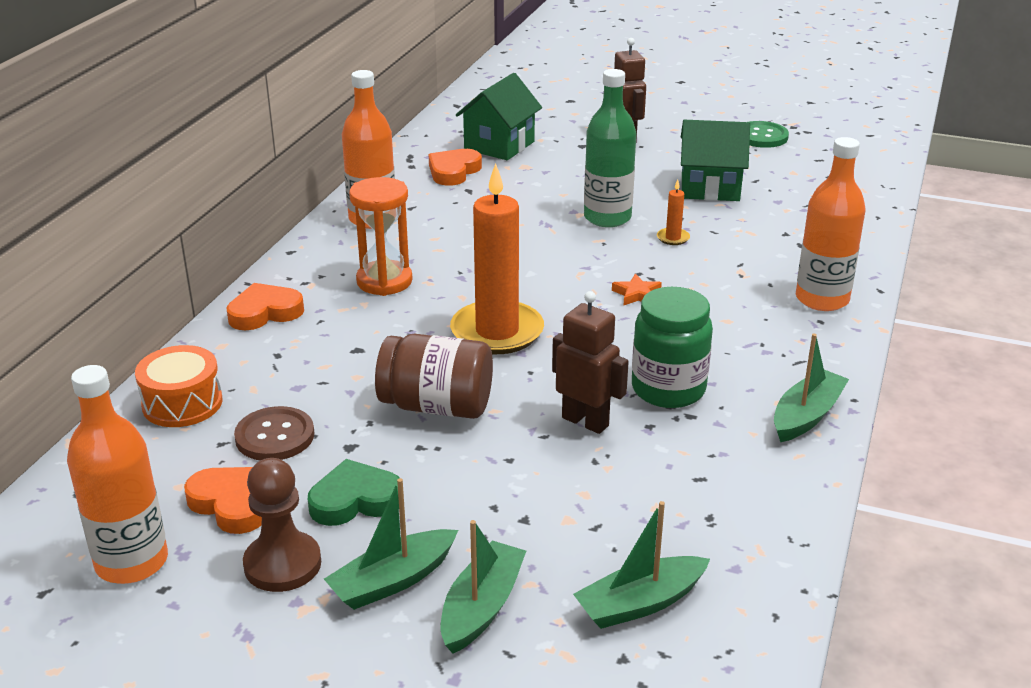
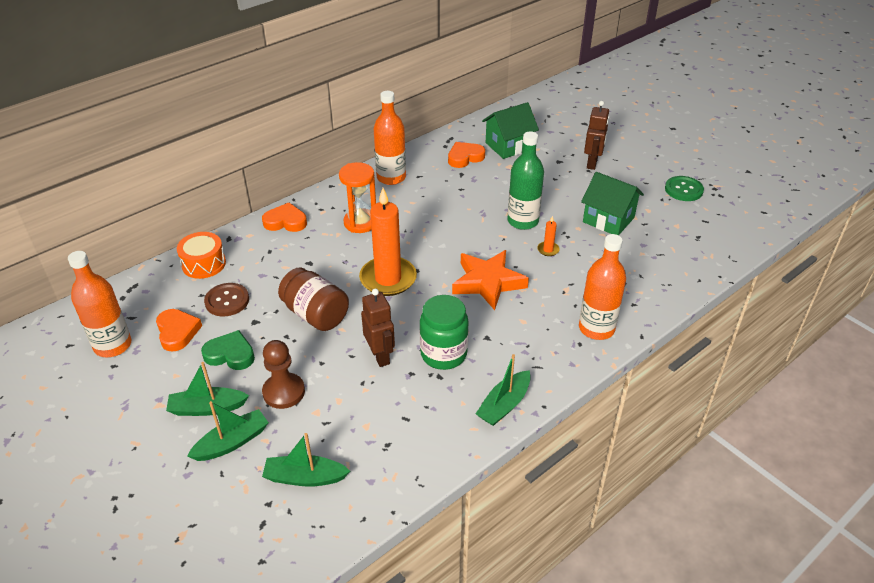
camera: 30 degrees right, 10 degrees up
brown pawn [243,458,321,592] -> brown pawn moved to [262,340,305,409]
orange star [612,274,662,305] -> orange star [452,250,529,310], size x2.36
green boat [774,334,849,442] -> green boat turned 150 degrees clockwise [476,354,531,426]

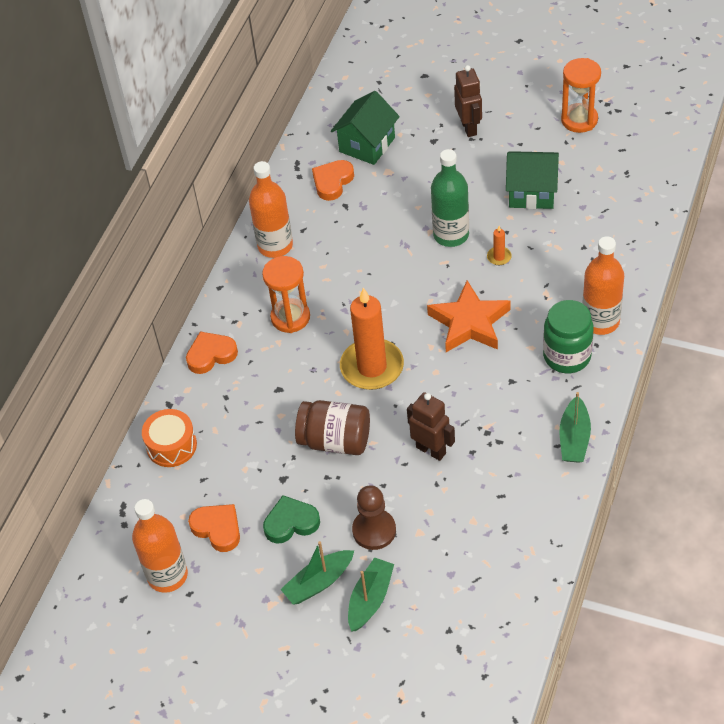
camera: 25 degrees left, 10 degrees up
brown button [204,283,249,316] -> none
green boat [262,433,350,487] -> none
green jar [420,295,469,370] -> green jar moved to [543,300,594,373]
green button [665,176,704,201] -> orange hourglass [561,58,601,133]

